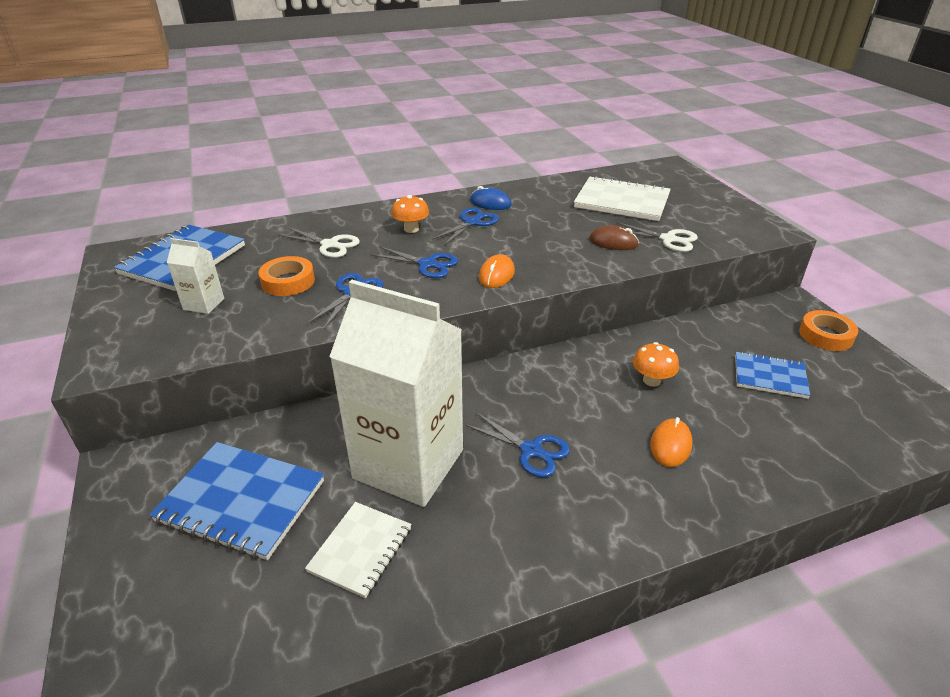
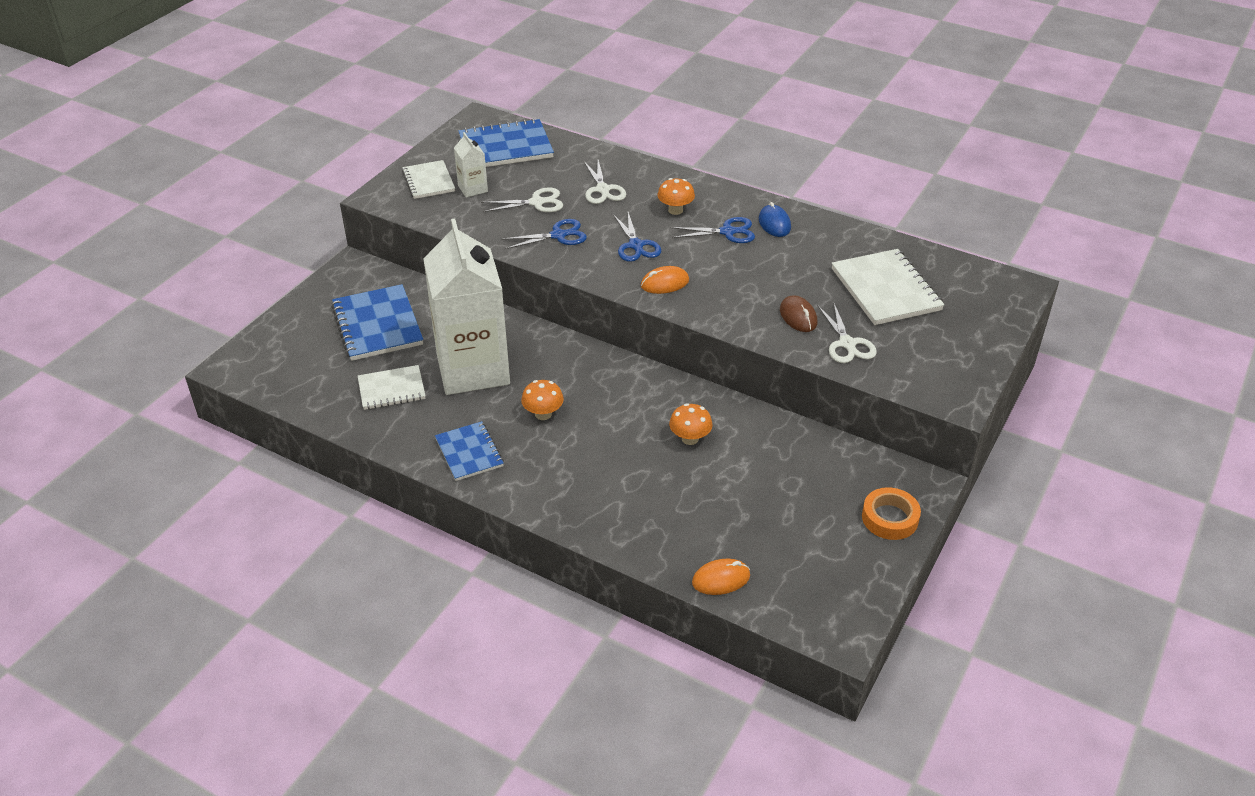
camera: 50 degrees right, 5 degrees up
orange tape [259,256,315,296] -> white scissors [481,187,563,212]
blue scissors [465,412,570,478] -> orange mushroom [521,380,564,420]
orange mouse [650,417,692,467] -> orange mouse moved to [692,559,750,595]
blue notebook [735,351,810,399] -> blue notebook moved to [435,421,504,481]
none -> white notebook [402,160,455,199]

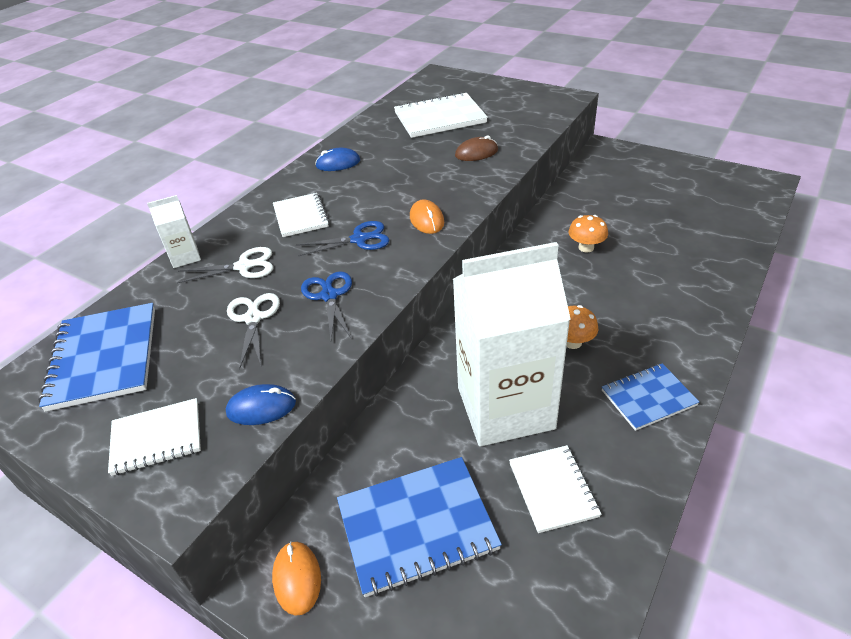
camera: 85 degrees left, 0 degrees up
white carton [454,132,488,197] -> white carton moved to [147,195,201,268]
orange mushroom [657,178,695,215] -> white notebook [273,193,329,237]
blue scissors [671,217,755,243] -> none
orange mouse [692,559,750,595] -> orange mouse moved to [272,541,321,616]
white scissors [818,304,877,363] -> none
orange tape [862,487,921,540] -> none
none -> blue mouse [226,384,296,425]

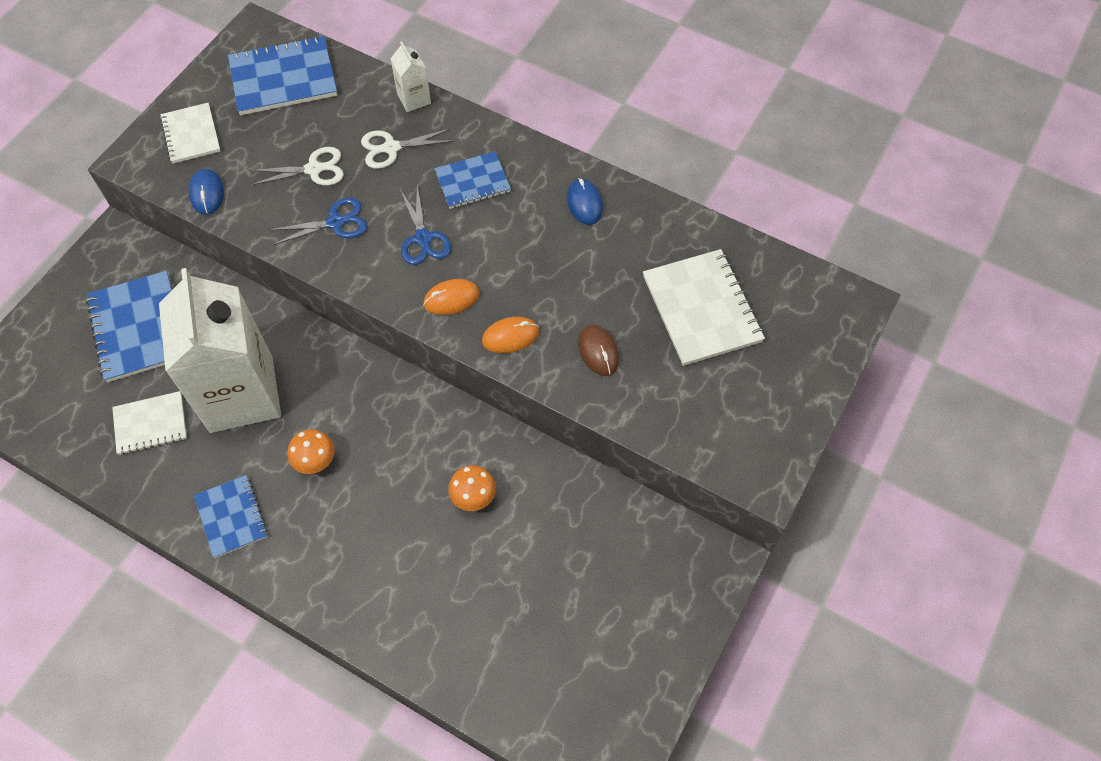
camera: 85 degrees right, 20 degrees up
white scissors [177,247,273,284] -> white scissors turned 90 degrees clockwise [361,129,453,169]
orange mouse [272,541,321,616] -> orange mouse moved to [482,317,539,353]
white notebook [273,193,329,237] -> blue notebook [434,152,511,209]

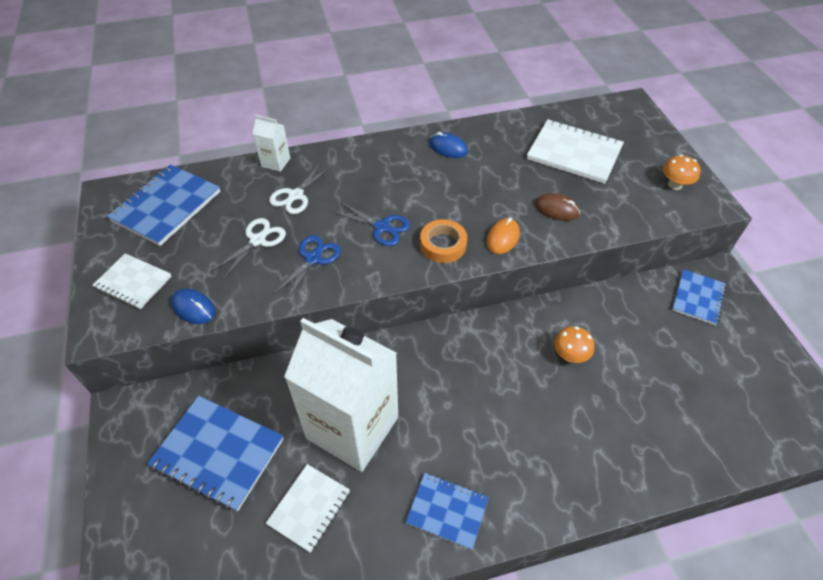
camera: 45 degrees left, 10 degrees down
orange mushroom [288,429,335,474] -> orange mushroom moved to [663,155,701,190]
orange mouse [423,279,480,315] -> orange tape [420,219,467,263]
blue notebook [434,152,511,209] -> blue notebook moved to [672,269,726,325]

